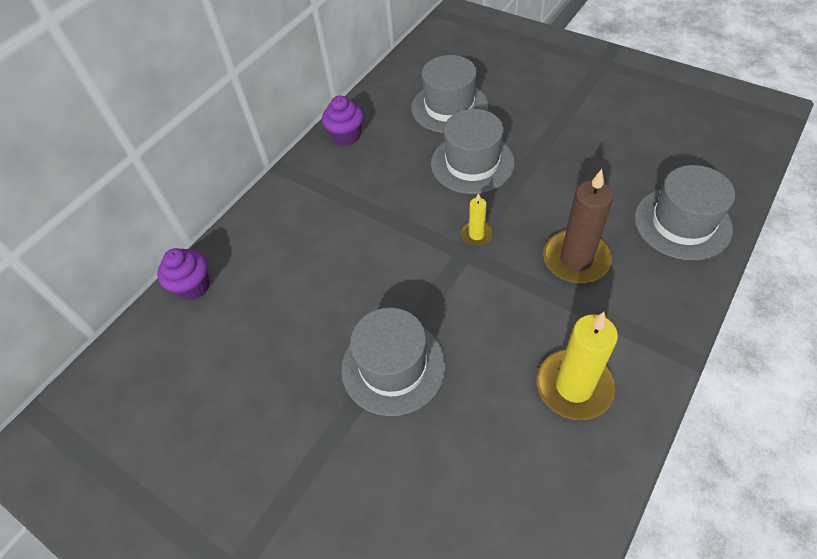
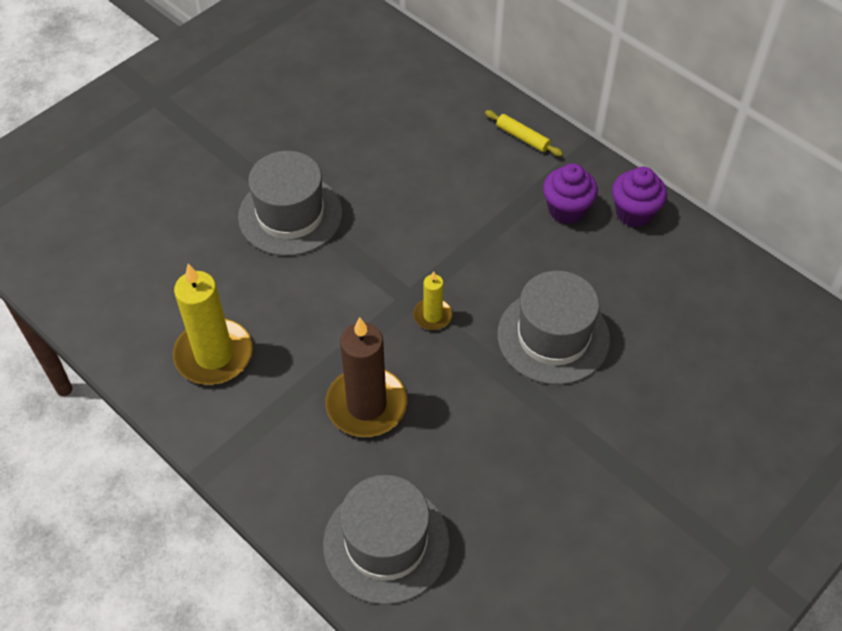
camera: 95 degrees right, 0 degrees up
purple cupcake [157,248,210,300] -> purple cupcake moved to [543,163,598,224]
grey hat [411,55,488,133] -> none
none -> yellow rolling pin [485,110,563,156]

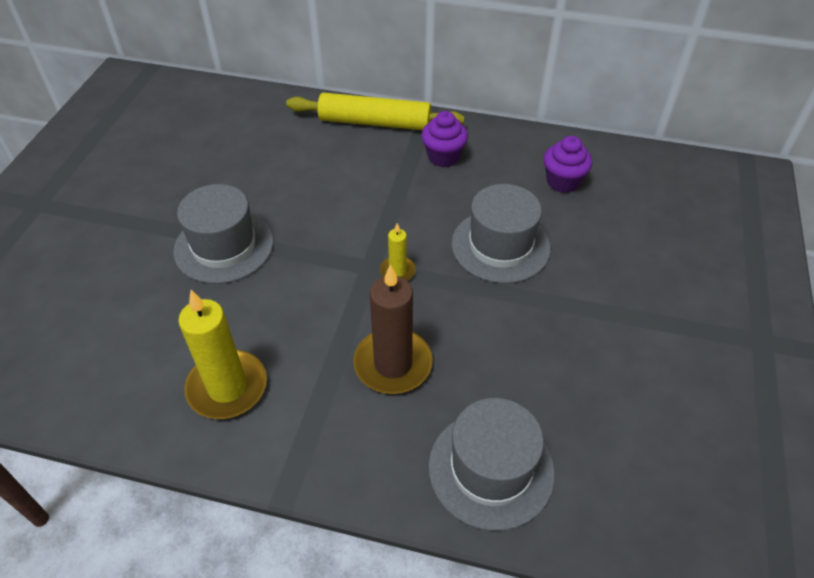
camera: 30 degrees left, 5 degrees down
yellow rolling pin [485,110,563,156] -> yellow rolling pin [286,93,464,130], size x2.25
purple cupcake [612,167,667,227] -> purple cupcake moved to [543,136,592,193]

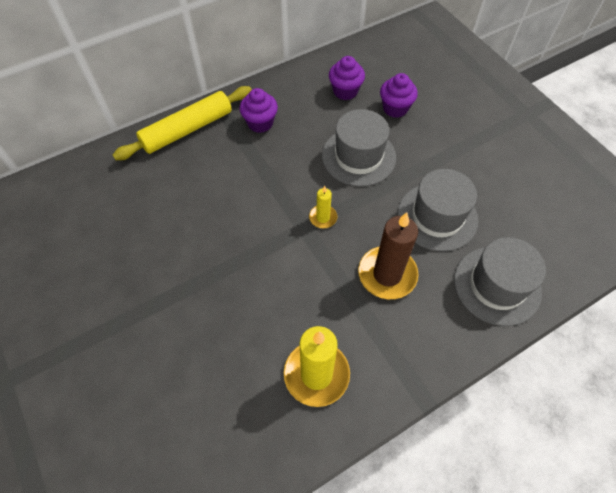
camera: 45 degrees left, 10 degrees up
grey hat [173,184,274,284] -> grey hat moved to [398,169,478,251]
none -> purple cupcake [380,73,418,118]

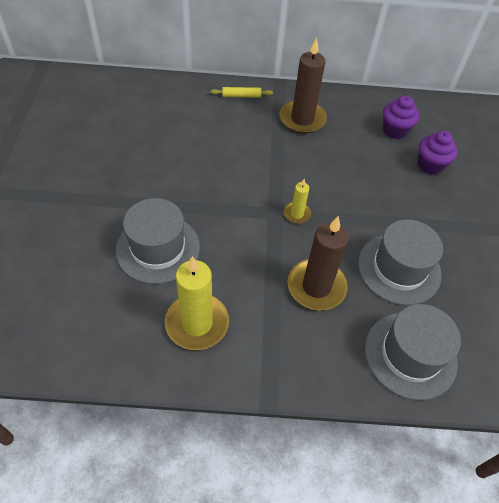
camera: 30 degrees right, 5 degrees down
yellow rolling pin [113,86,252,160] -> yellow rolling pin [210,87,273,98], size x0.44
purple cupcake [240,88,278,133] -> brown candle [280,38,327,134]
grey hat [322,109,396,187] -> grey hat moved to [116,198,200,284]

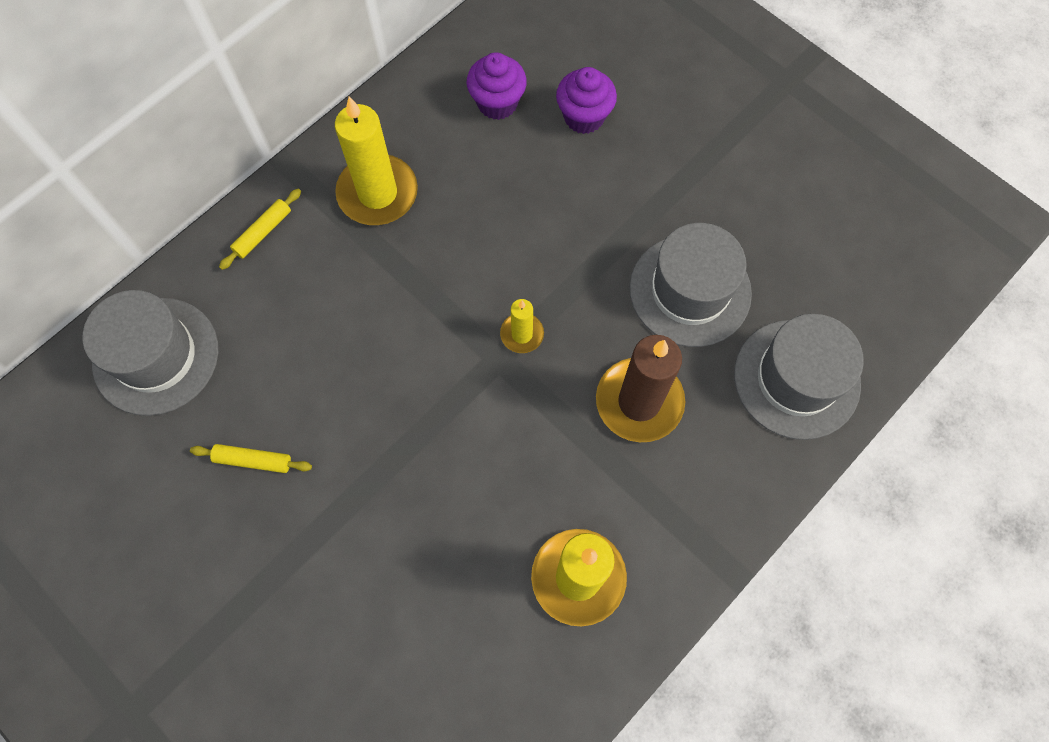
camera: 45 degrees left, 15 degrees up
grey hat [116,198,200,284] -> grey hat moved to [82,290,218,416]
brown candle [280,38,327,134] -> yellow candle [335,97,418,225]
none -> yellow rolling pin [190,444,312,473]

